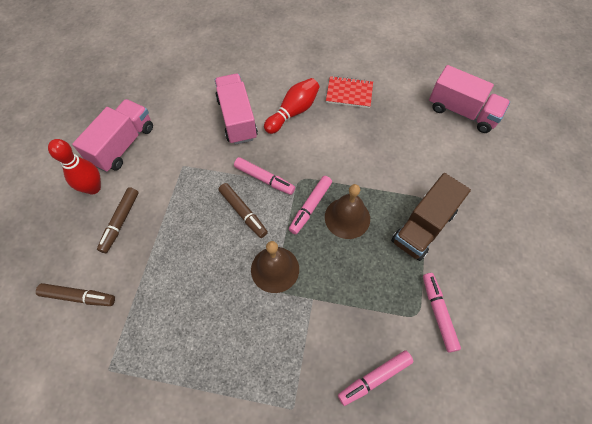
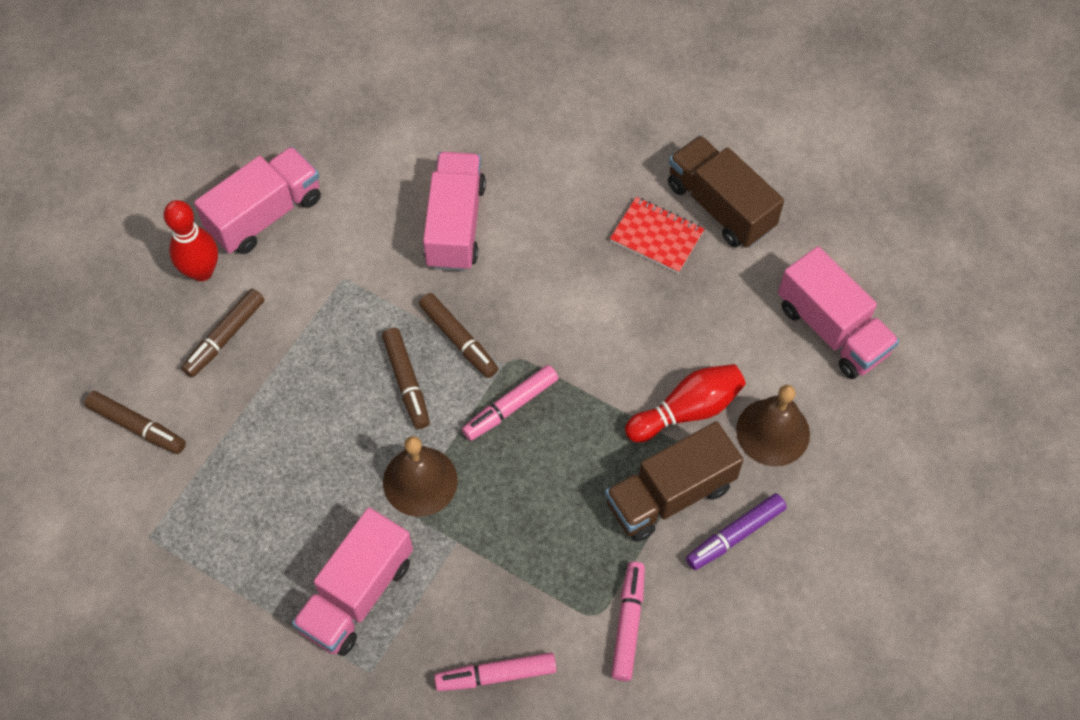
camera: 20 degrees right, 0 degrees up
pink marker [234,157,295,195] -> brown marker [419,293,498,378]
red bowling pin [264,78,320,134] -> red bowling pin moved to [625,364,746,442]
brown bell [325,184,370,239] -> brown bell moved to [736,385,810,466]
none -> pink truck [292,507,413,656]
none -> brown truck [668,135,784,248]
none -> purple marker [686,493,787,570]

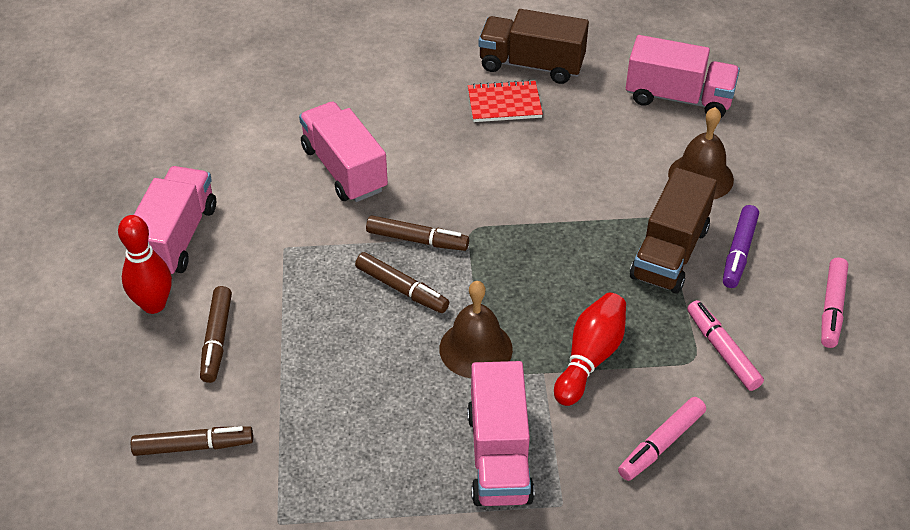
camera: 35 degrees left, 15 degrees down
pink marker [462,365,558,441] -> pink marker moved to [821,257,848,348]
red bowling pin [625,364,746,442] -> red bowling pin moved to [554,293,626,406]

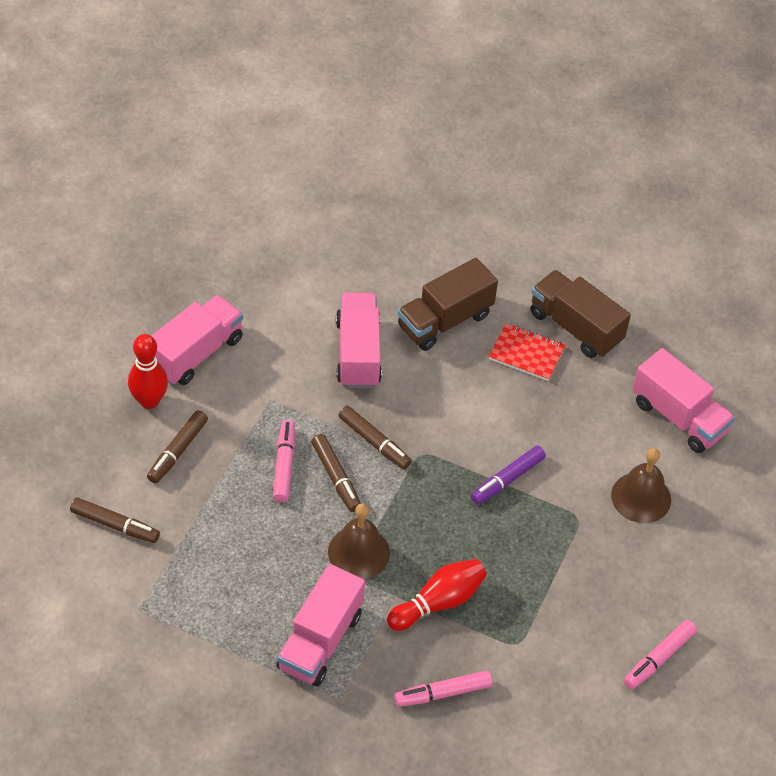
camera: 25 degrees right, 5 degrees up
brown truck [630,167,717,294] -> brown truck moved to [398,258,498,351]
pink marker [687,300,764,391] -> pink marker moved to [273,420,295,502]
purple marker [723,205,759,288] -> purple marker moved to [471,446,546,505]

